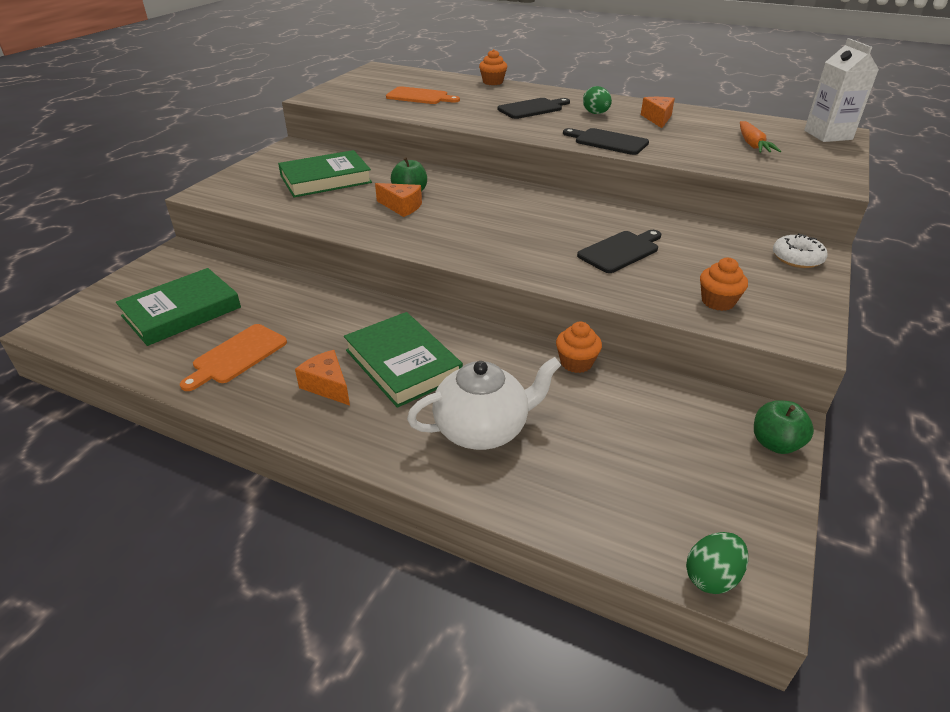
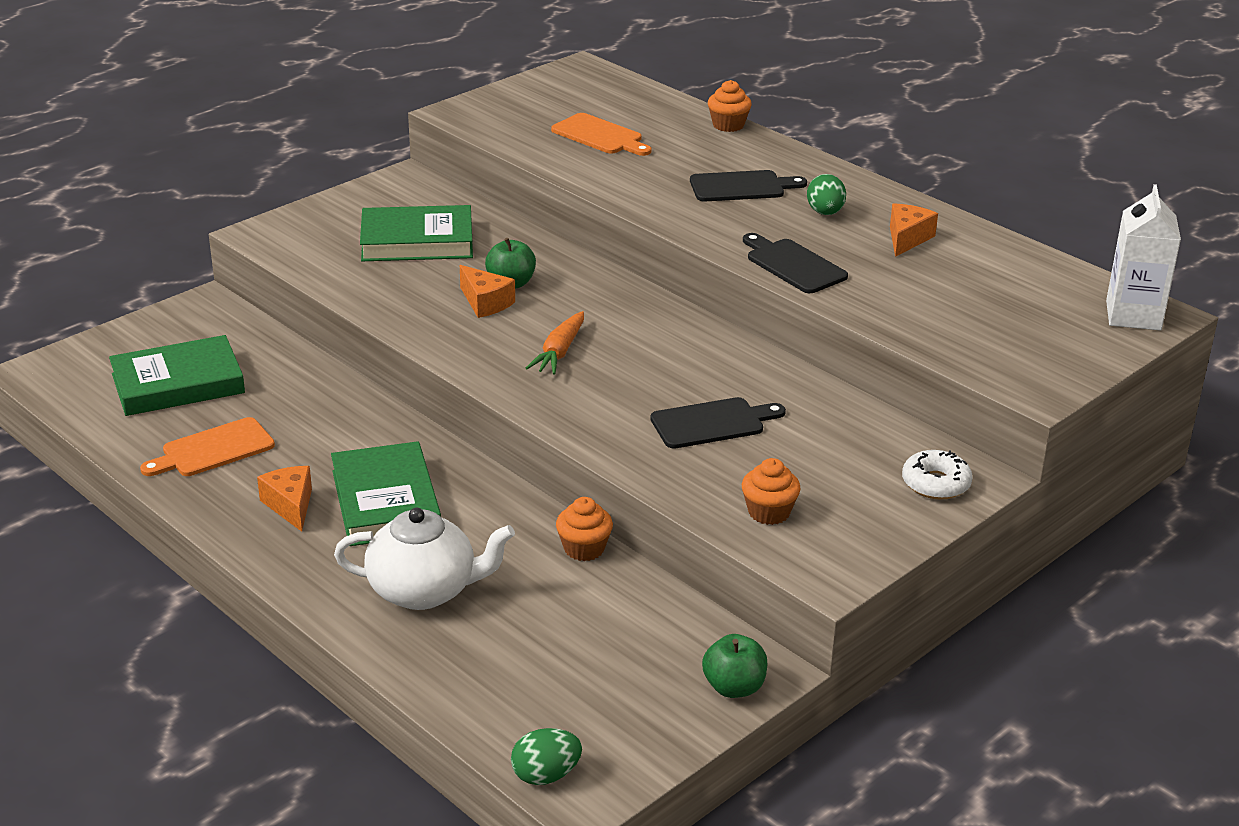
camera: 20 degrees right, 5 degrees down
orange carrot [740,121,781,153] -> orange carrot moved to [526,311,584,375]

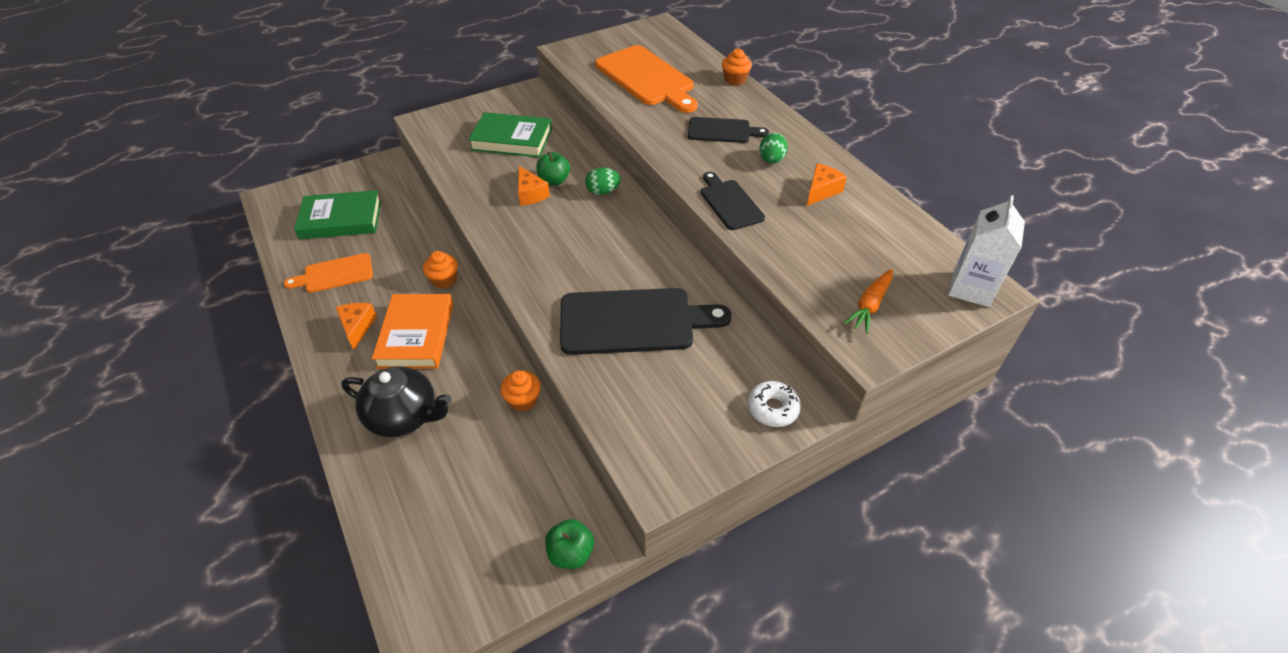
camera: 15 degrees right, 15 degrees up
green book [331,441,441,546] -> orange book [372,294,454,369]
white teapot [334,508,515,610] -> black teapot [341,366,452,437]
green egg [511,728,582,785] -> green egg moved to [585,168,621,195]
orange carrot [526,311,584,375] -> orange carrot moved to [843,269,893,334]
orange cutting board [551,113,652,156] -> orange cutting board [595,45,698,113], size x1.77
black cutting board [650,397,786,449] -> black cutting board [560,288,732,355], size x1.77
orange cupcake [742,458,801,525] -> orange cupcake moved to [423,251,458,289]

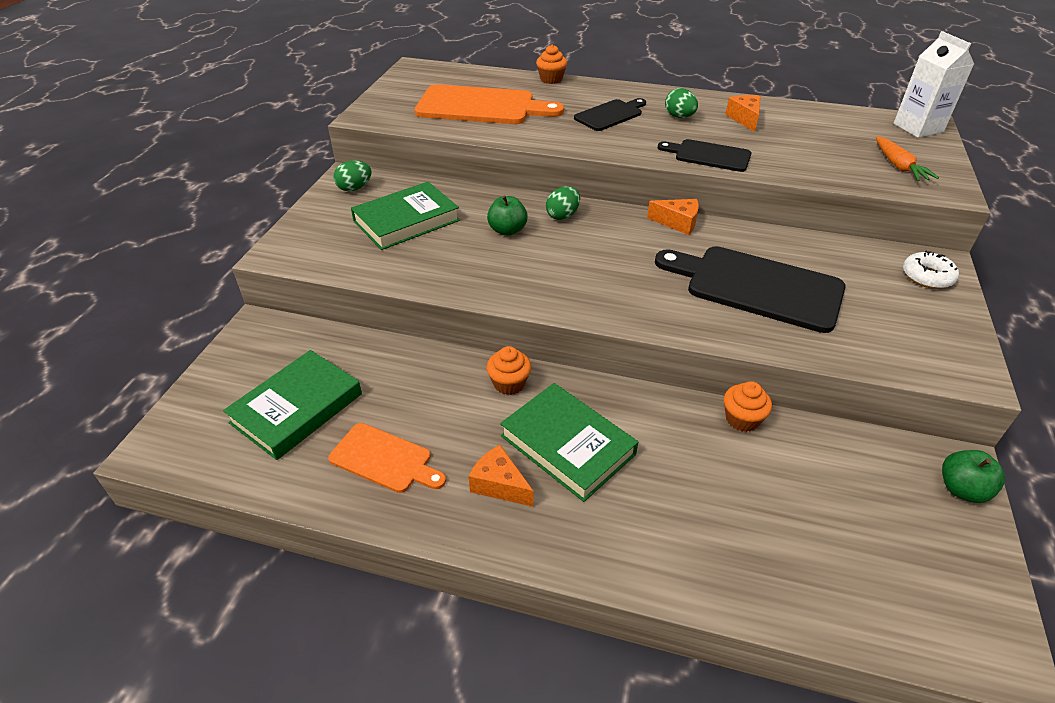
camera: 45 degrees left, 5 degrees down
orange cutting board [284,253,373,293] -> orange cutting board turned 90 degrees counterclockwise [328,423,446,493]
black teapot [341,366,452,437] -> none
orange book [372,294,454,369] -> green book [500,383,638,502]
orange cheese [518,166,550,206] -> orange cheese moved to [647,199,699,235]
black cutting board [560,288,732,355] -> black cutting board turned 105 degrees counterclockwise [655,246,846,333]
none -> green egg [334,161,372,191]

